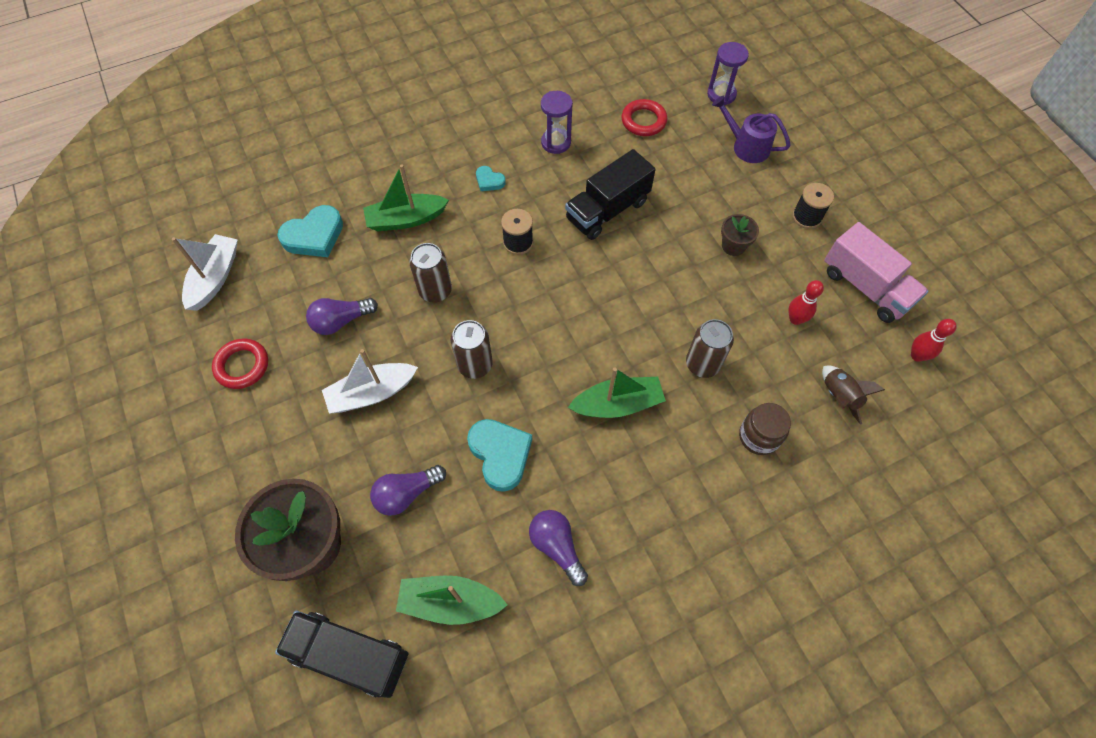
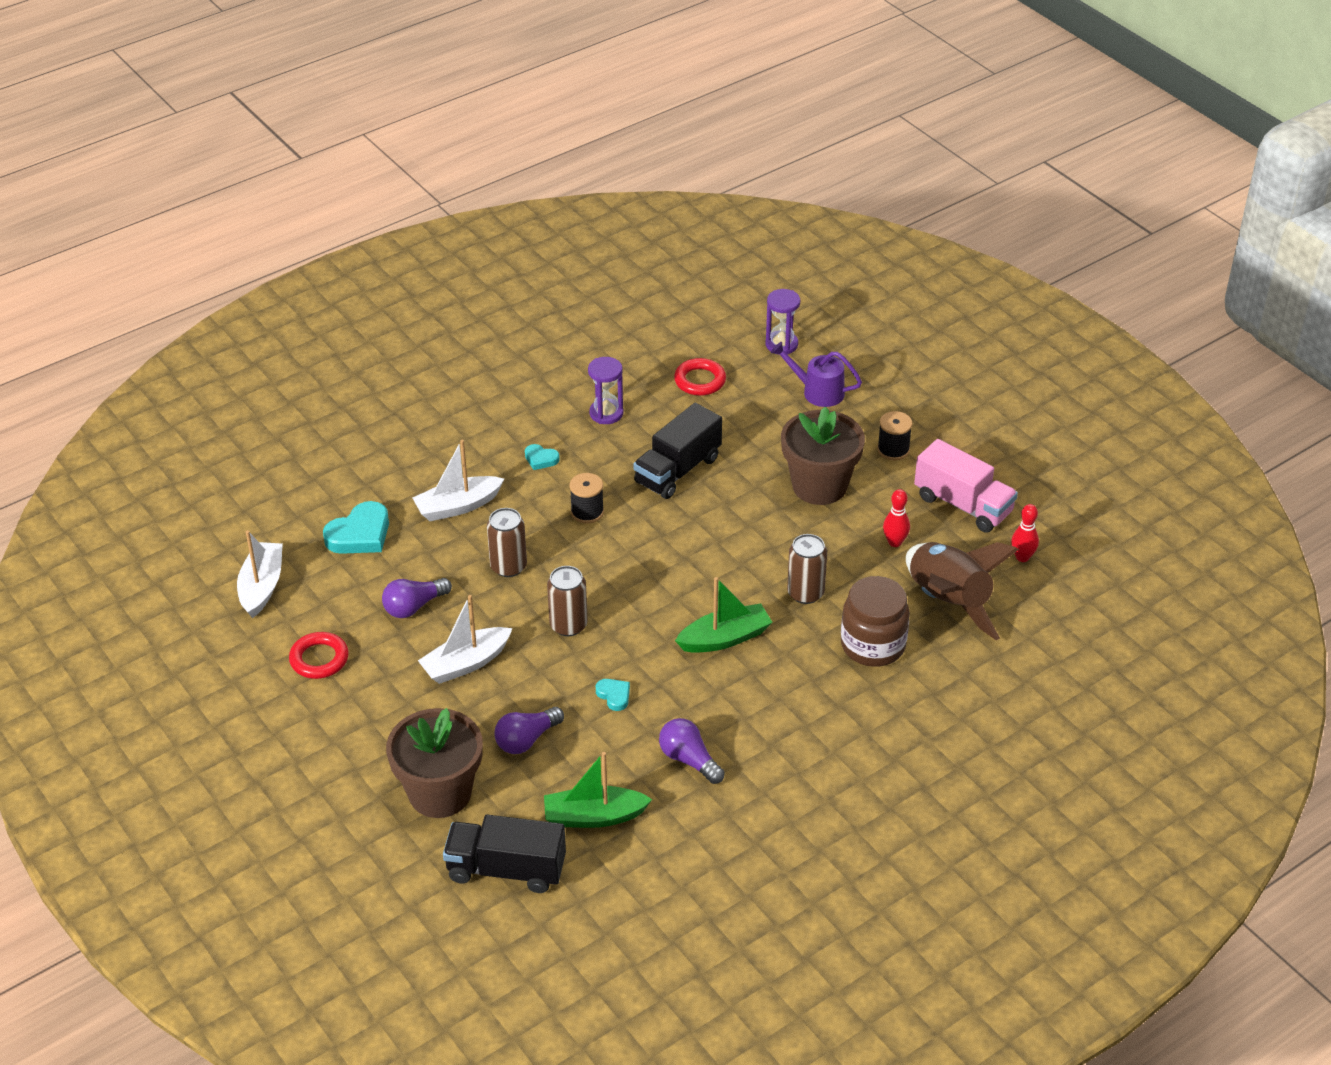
camera: 10 degrees left, 20 degrees down
green boat [363,164,449,231] -> white boat [413,440,504,521]
turquoise heart [467,419,532,492] -> turquoise heart [596,679,630,711], size x0.52
brown flower pot [721,214,759,256] -> brown flower pot [781,407,865,505], size x2.12
brown jar [739,403,791,455] -> brown jar [841,576,910,667], size x1.53
brown rocket [822,366,885,425] -> brown rocket [906,542,1019,640], size x2.04

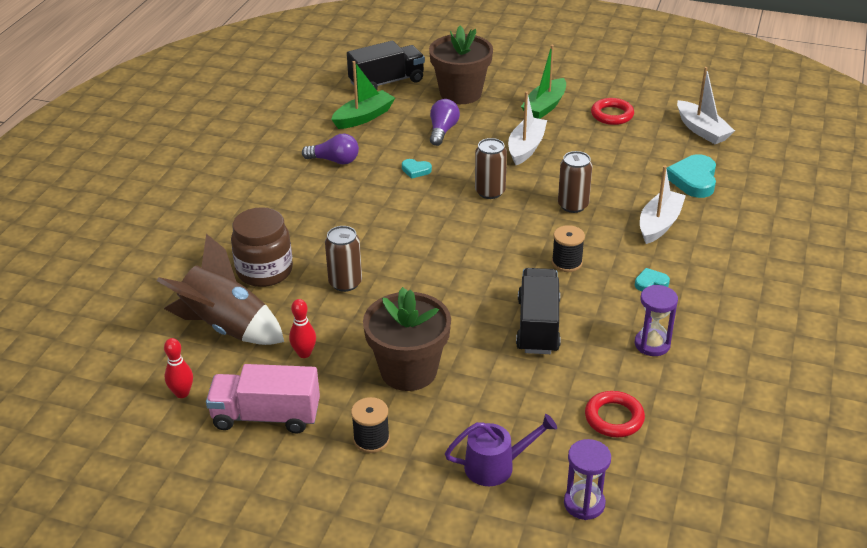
camera: 145 degrees right, 5 degrees down
purple light bulb [382,578,452,618] -> none
green boat [675,577,772,653] -> green boat moved to [521,45,566,119]

